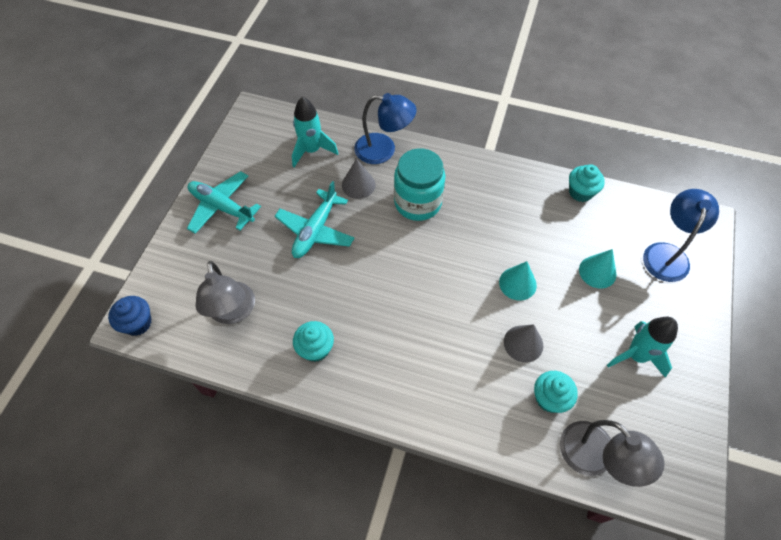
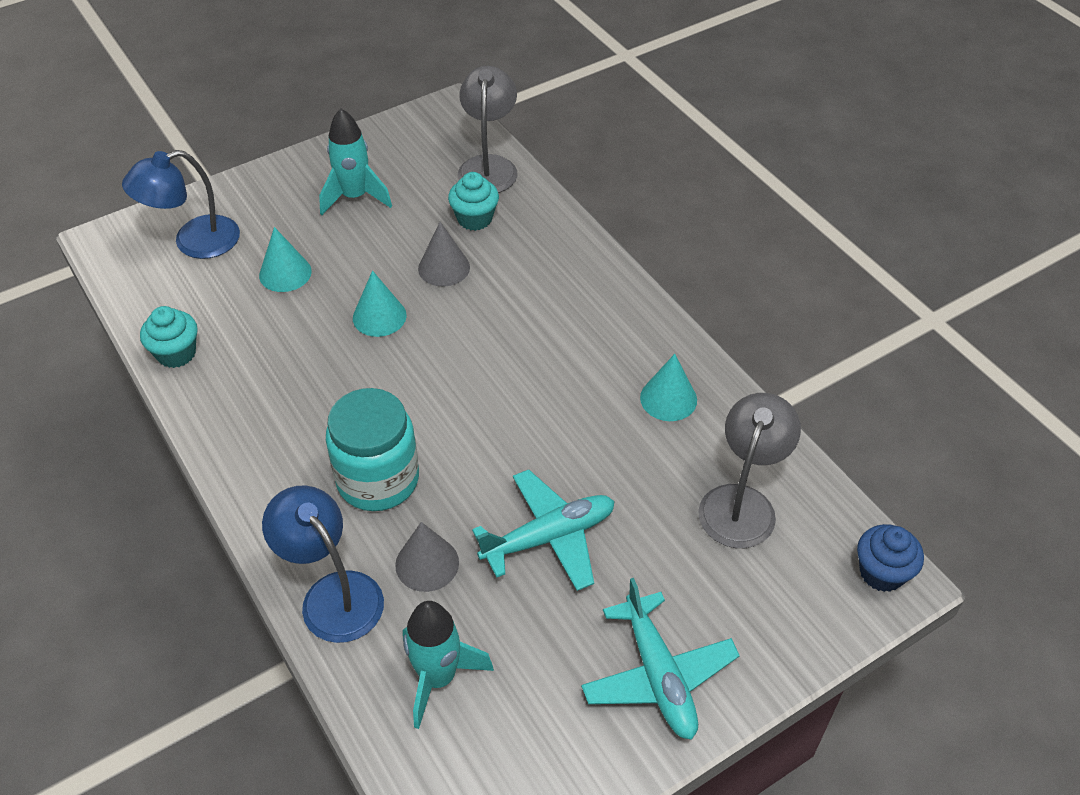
camera: 140 degrees left, 10 degrees down
turquoise cupcake [293,321,334,362] -> turquoise cone [640,354,697,421]

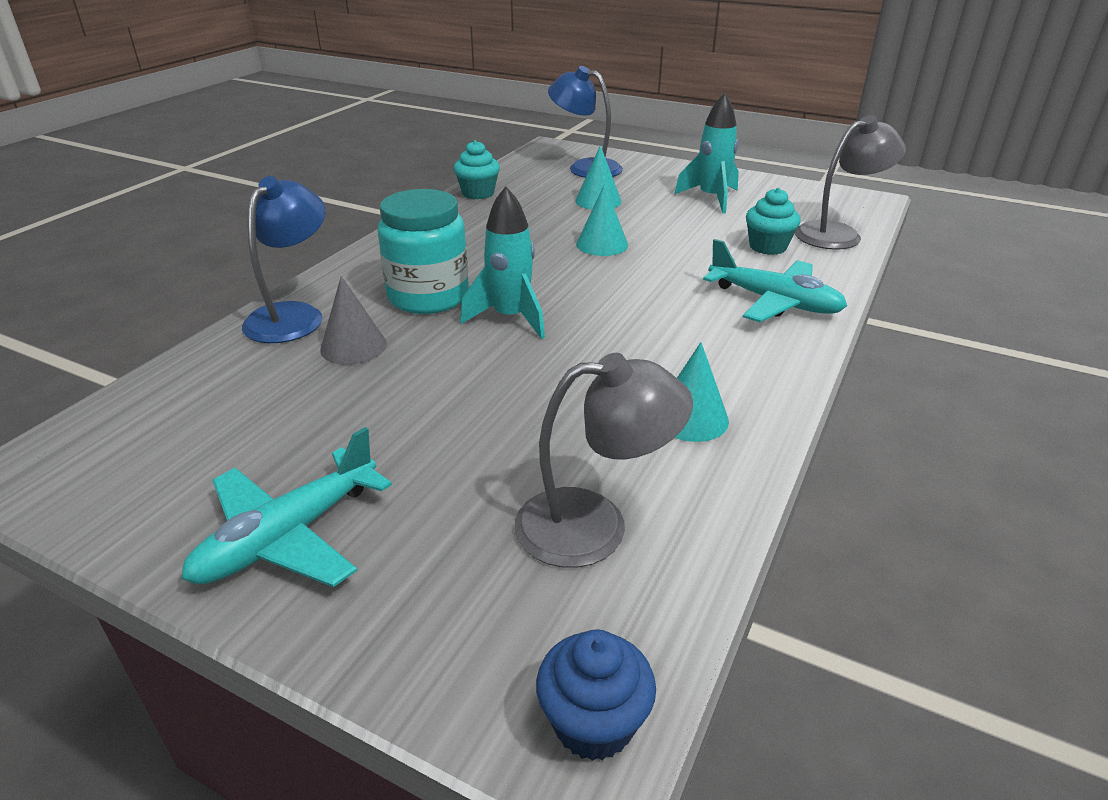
camera: 60 degrees right, 15 degrees down
turquoise rocket [403,601,494,729] -> turquoise rocket moved to [460,186,545,339]
grey cone [418,222,470,286] -> none
turquoise plane [472,470,615,591] -> turquoise plane moved to [703,239,847,322]

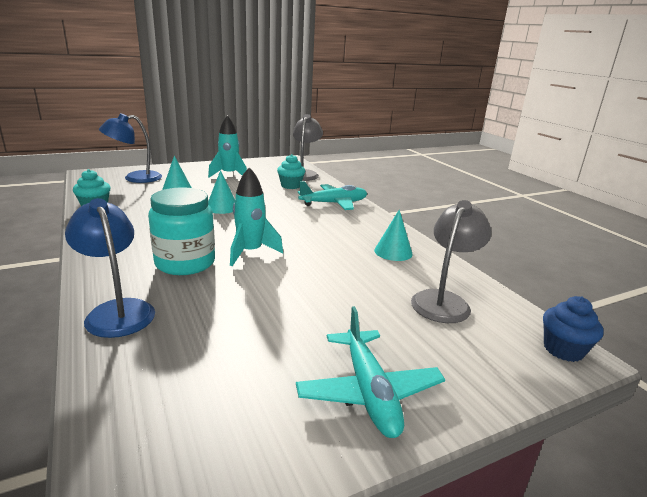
camera: 55 degrees left, 10 degrees down
grey cone [320,276,387,365] -> none

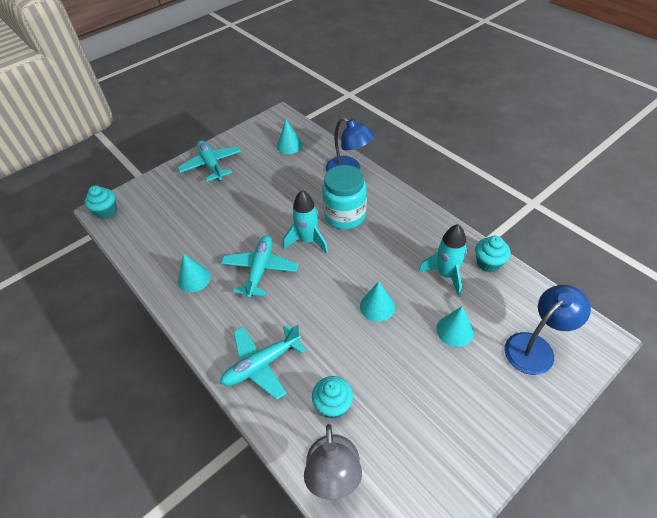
camera: 170 degrees right, 25 degrees up
turquoise rocket [208,115,247,178] -> turquoise rocket moved to [419,224,467,297]
grey lamp [411,200,492,323] -> none
blue cupcake [543,296,604,362] -> turquoise cupcake [85,185,117,219]
none -> turquoise plane [221,235,299,299]
none -> turquoise cone [277,120,303,154]

